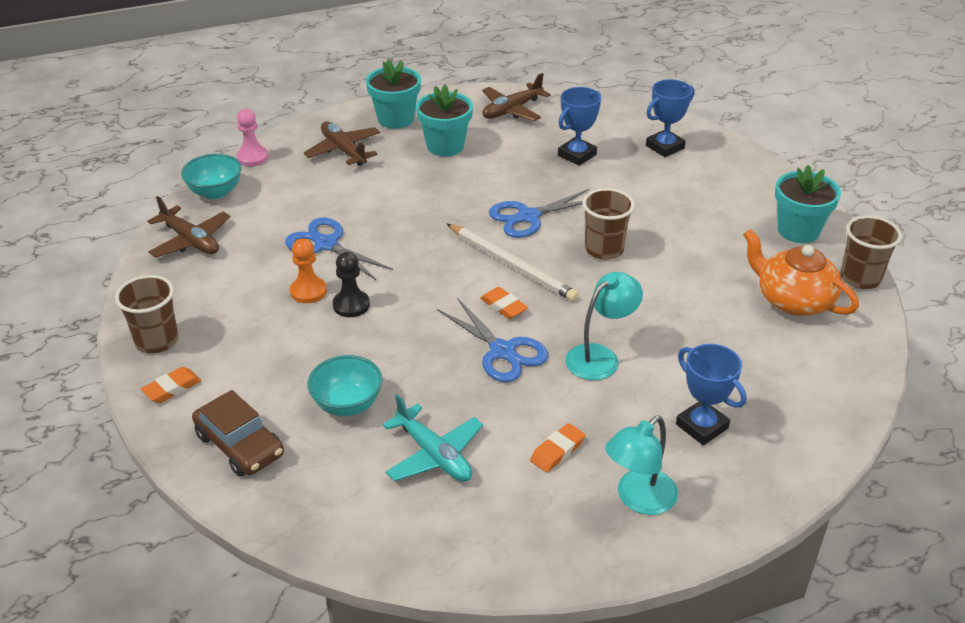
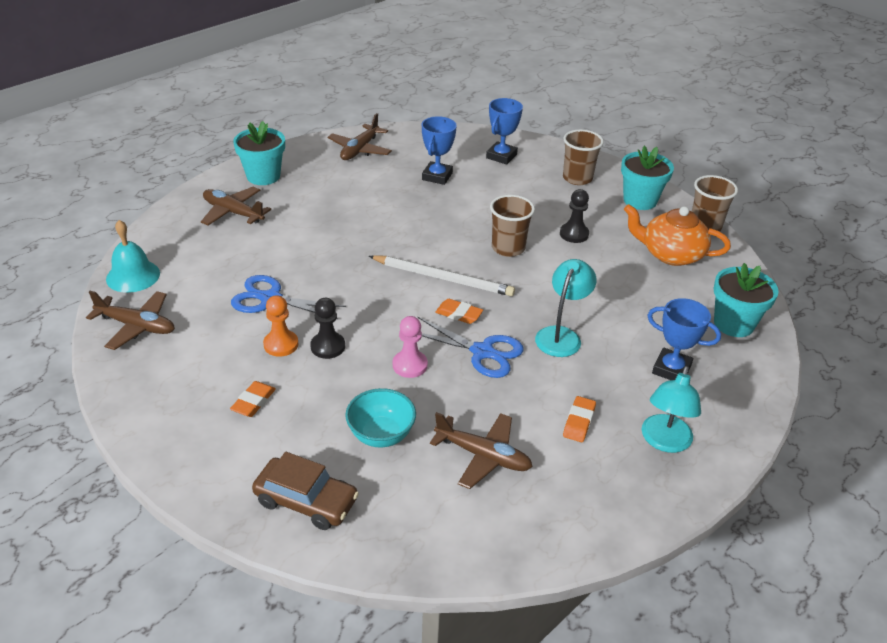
camera: 25 degrees left, 0 degrees up
brown cup [115,275,178,354] -> brown cup moved to [563,129,604,185]
orange eraser [141,367,201,403] -> orange eraser moved to [230,381,276,417]
turquoise bowl [181,154,241,199] -> turquoise bell [106,220,160,293]
pink pawn [237,109,268,166] -> pink pawn moved to [393,316,428,378]
turquoise plane [382,394,483,482] -> brown plane [430,412,533,489]
turquoise flower pot [416,85,473,156] -> turquoise flower pot moved to [714,263,779,337]
blue scissors [489,189,589,238] -> none
none -> black pawn [560,189,589,243]

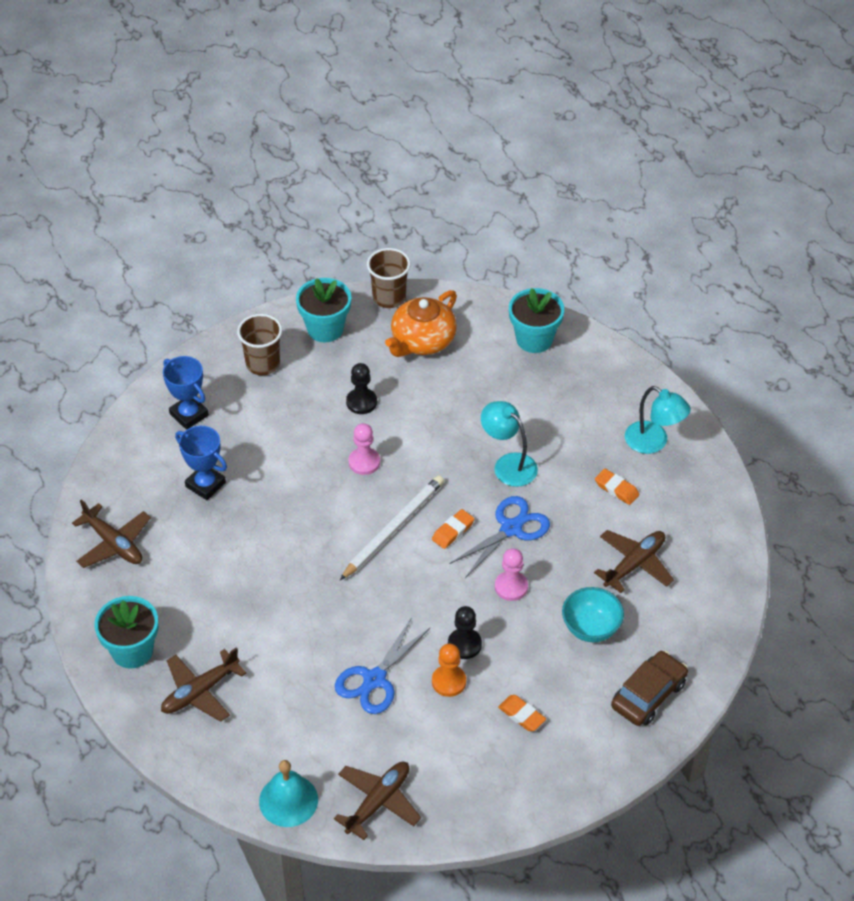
camera: 70 degrees left, 10 degrees up
brown cup [490,195,535,257] -> pink pawn [348,423,380,475]
blue trophy [647,298,721,380] -> none

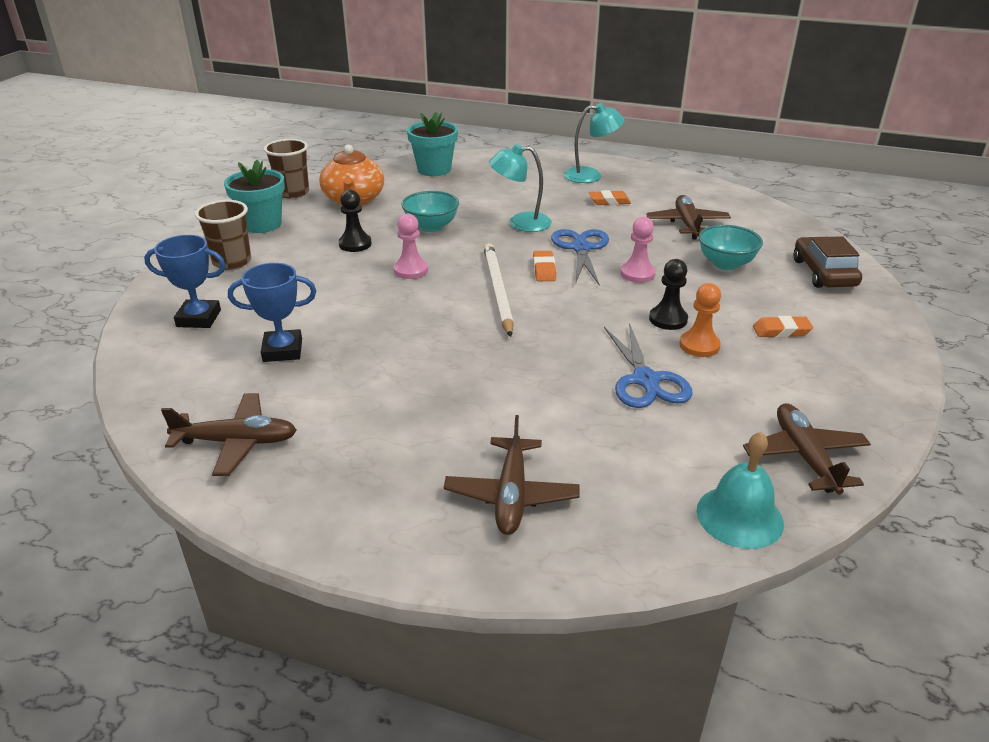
camera: 45 degrees left, 15 degrees down
turquoise flower pot [94,596,158,669] -> none
none -> turquoise bowl [402,191,459,232]

